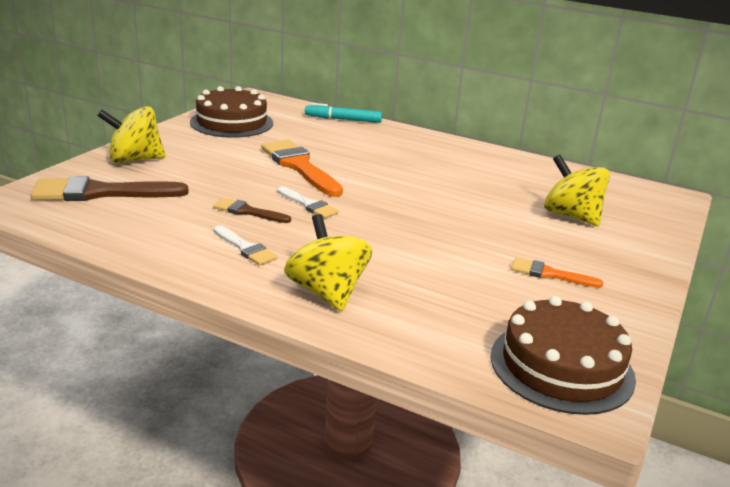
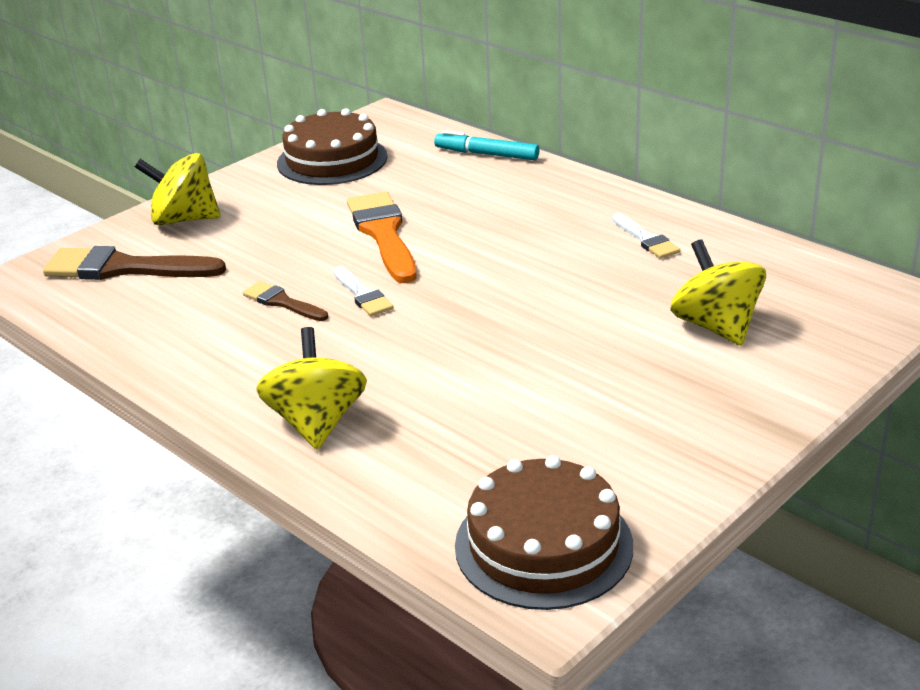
camera: 20 degrees right, 5 degrees up
white brush [214,225,277,266] -> white brush moved to [612,213,680,259]
orange brush [511,258,603,288] -> none

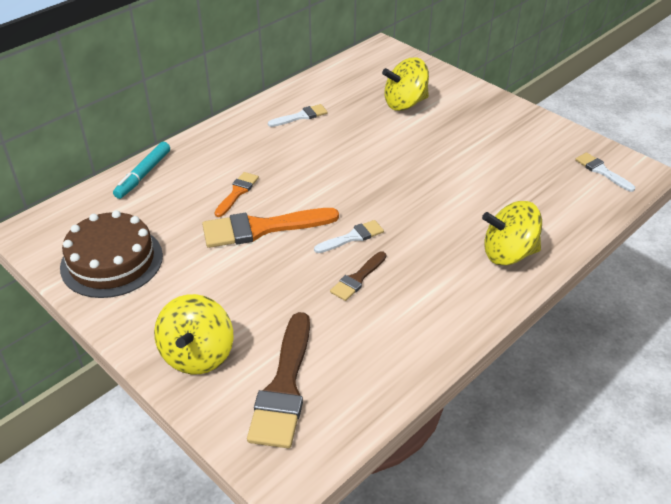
camera: 90 degrees left, 10 degrees up
brown cake [455,455,633,610] -> white brush [575,152,635,192]
none -> orange brush [214,172,259,217]

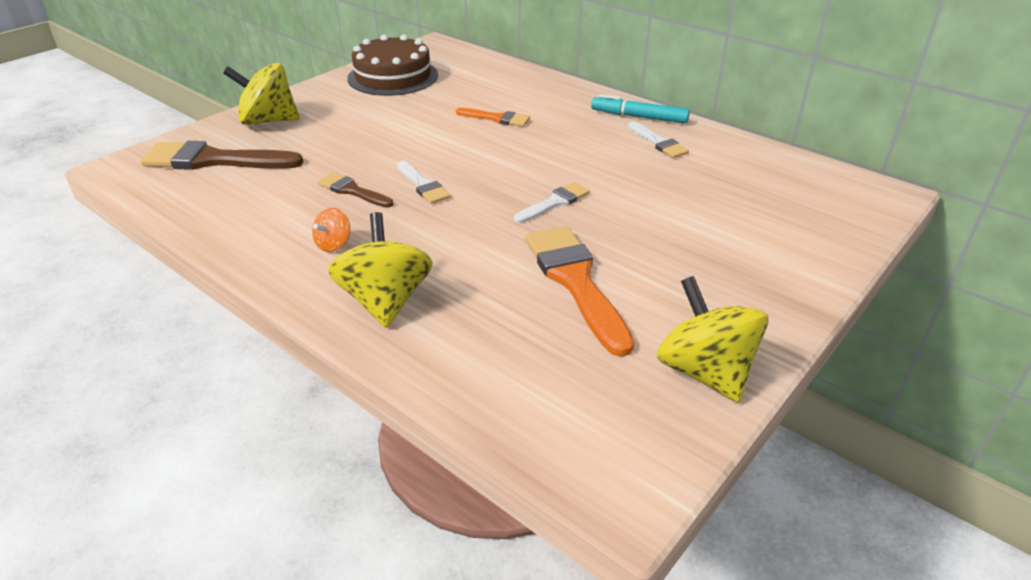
camera: 85 degrees right, 5 degrees down
turquoise marker [113,142,170,199] -> turquoise marker moved to [591,94,690,123]
orange brush [202,208,339,248] -> orange brush moved to [525,226,634,357]
yellow spinning top [382,57,429,111] -> yellow spinning top moved to [657,276,768,403]
white brush [575,152,635,192] -> white brush moved to [514,182,590,223]
none -> orange spinning top [312,208,350,252]

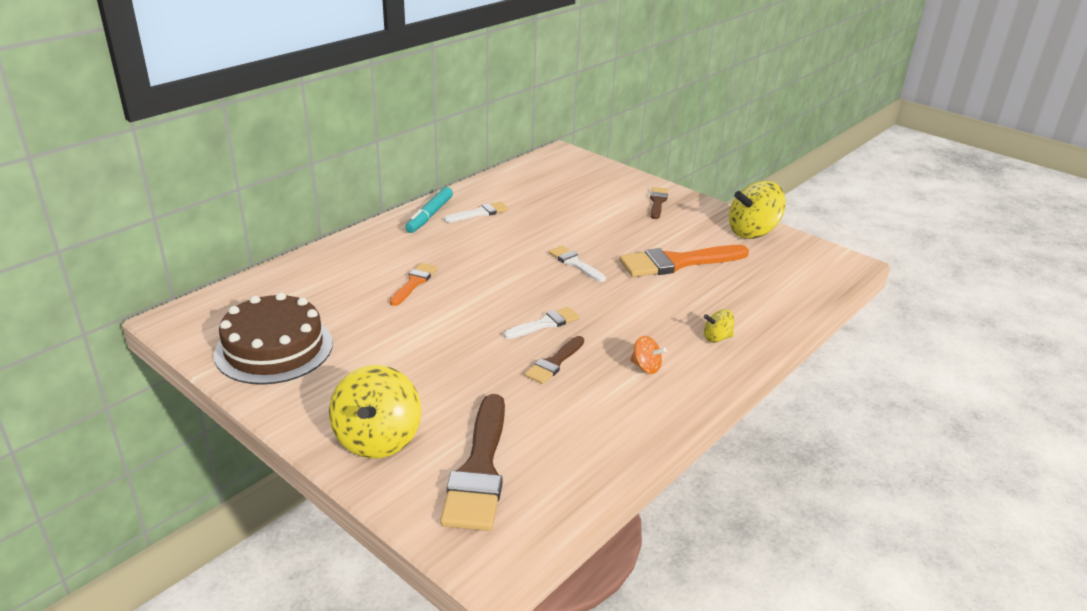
camera: 90 degrees left, 5 degrees down
yellow spinning top [328,212,433,328] -> yellow spinning top [704,309,734,343], size x0.49
none -> brown brush [650,187,668,219]

